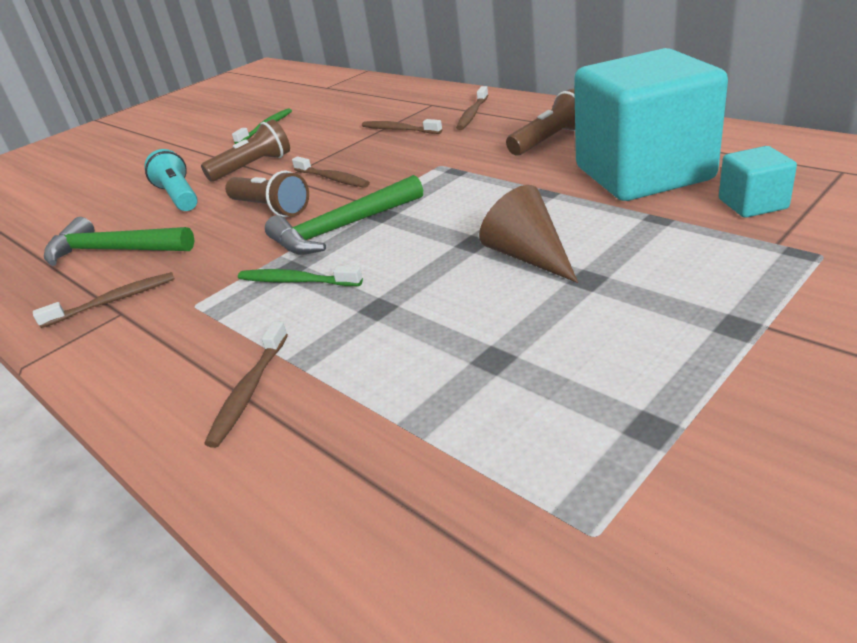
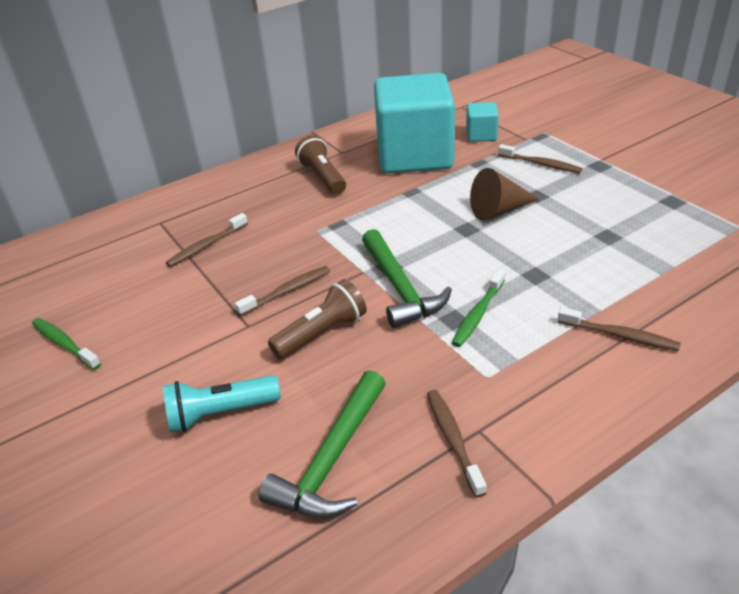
camera: 80 degrees left, 5 degrees up
brown flashlight [201,119,290,182] -> none
brown toothbrush [456,86,489,130] -> brown toothbrush moved to [498,144,582,173]

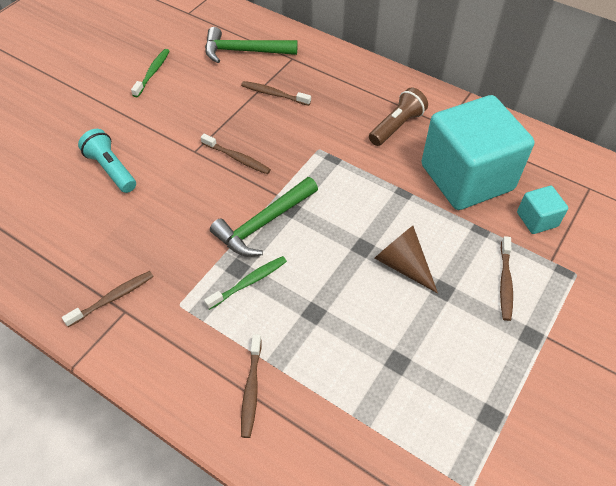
camera: 65 degrees right, 15 degrees up
green hammer [258,370,386,518] -> green hammer moved to [205,27,298,63]
brown flashlight [268,279,367,359] -> none
green toothbrush [452,270,505,347] -> green toothbrush turned 135 degrees clockwise [204,256,287,310]

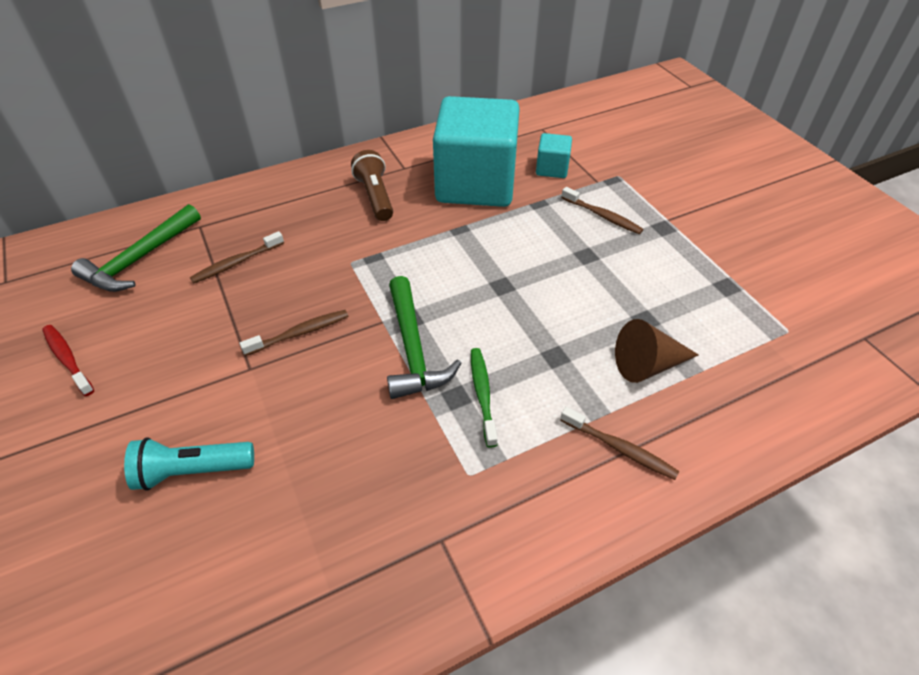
camera: 60 degrees left, 5 degrees down
brown toothbrush [62,271,154,327] -> none
green toothbrush [131,49,170,97] -> red toothbrush [42,325,94,396]
brown cone [374,226,438,293] -> brown cone moved to [615,319,699,383]

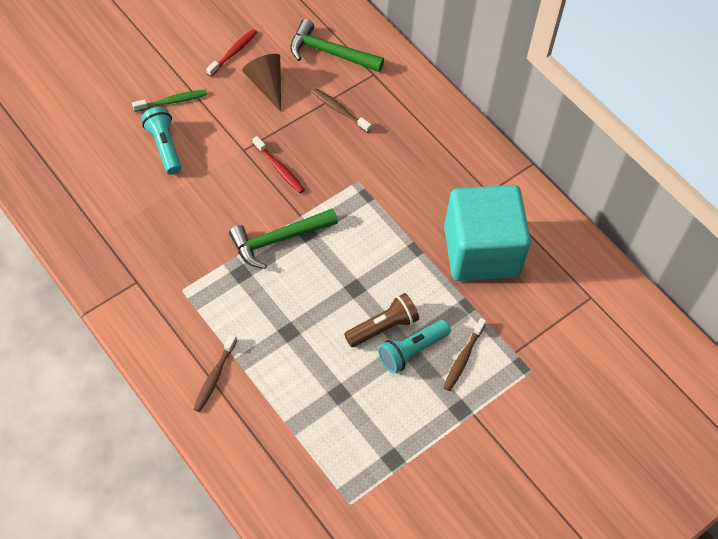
camera: 75 degrees right, 10 degrees up
brown toothbrush [240,310,348,356] -> red toothbrush [253,136,305,193]
brown flashlight [351,150,393,221] -> brown flashlight moved to [344,293,419,347]
green toothbrush [471,348,498,448] -> green toothbrush moved to [132,90,207,112]
turquoise cube [536,133,572,178] -> none
brown cone [615,319,699,383] -> brown cone moved to [242,54,281,112]
none -> turquoise flashlight [378,320,451,373]

